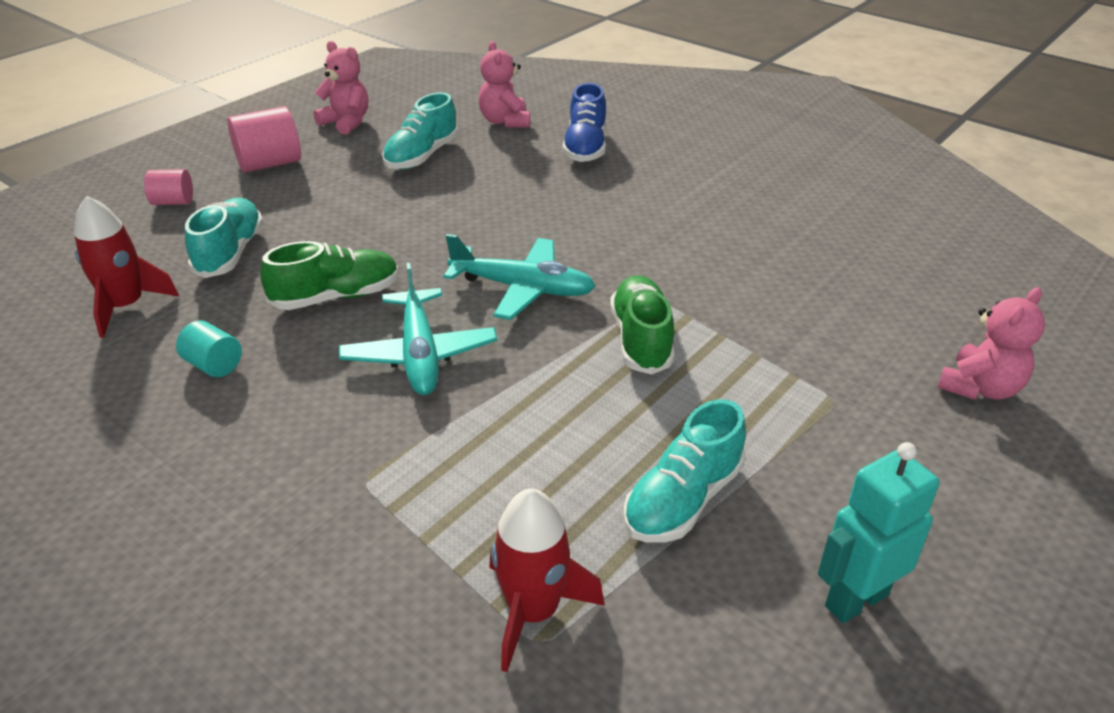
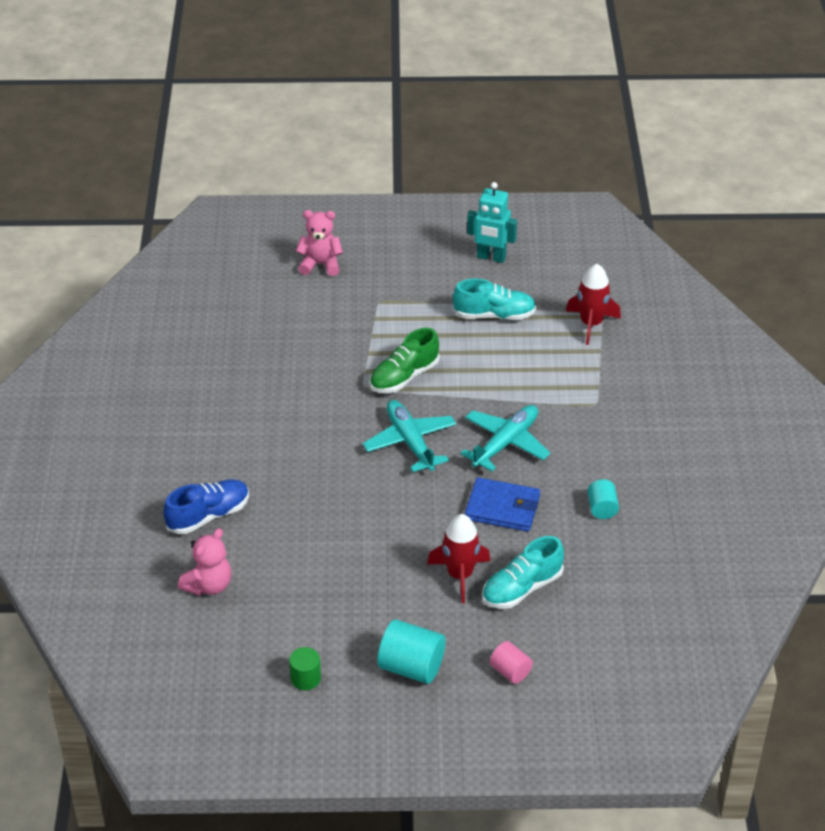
camera: 130 degrees left, 5 degrees up
red rocket [74,196,179,338] -> red rocket moved to [427,514,490,603]
pink cylinder [227,106,301,172] -> turquoise cylinder [377,619,446,684]
green shoe [260,241,399,310] -> blue wallet [465,477,540,532]
pink teddy bear [313,41,368,135] -> green cylinder [289,647,321,690]
turquoise shoe [382,92,458,169] -> none

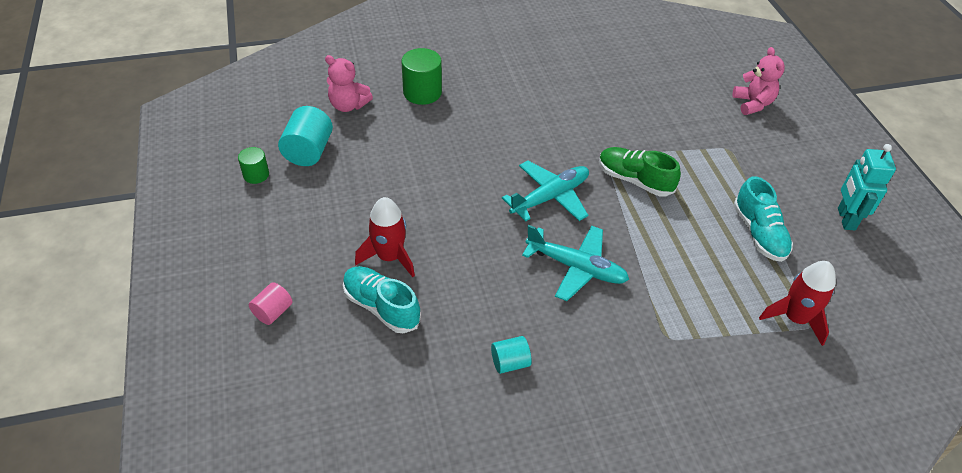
camera: 75 degrees right, 5 degrees up
blue shoe [163,479,249,534] -> green cylinder [401,48,442,105]
turquoise cylinder [377,619,446,684] -> turquoise cylinder moved to [278,106,333,166]
blue wallet [465,477,540,532] -> none

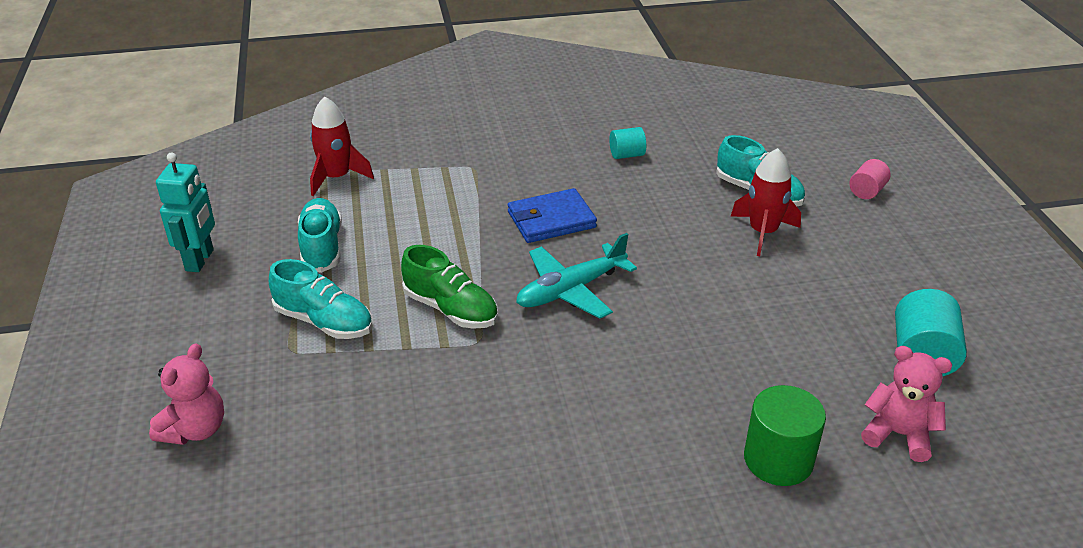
camera: 175 degrees left, 10 degrees down
green cylinder [238,147,269,184] -> none
turquoise plane [522,225,629,301] -> blue wallet [508,188,597,243]
pink teddy bear [732,47,785,115] -> pink teddy bear turned 150 degrees counterclockwise [149,343,224,445]
none -> turquoise shoe [269,259,373,339]

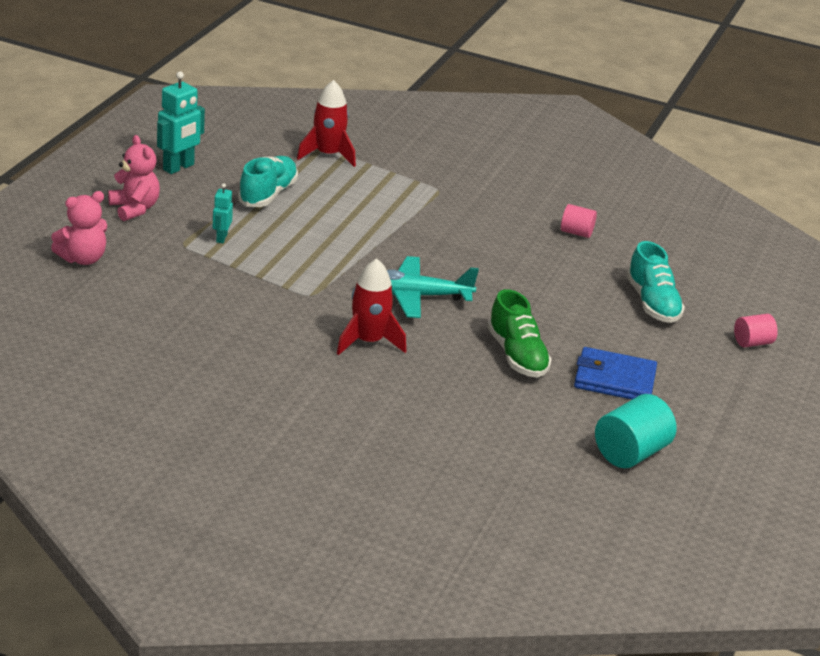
camera: 30 degrees right, 5 degrees down
turquoise shoe [269,259,373,339] -> turquoise robot [213,183,233,243]
green shoe [401,245,498,329] -> green shoe moved to [488,289,552,378]
blue wallet [508,188,597,243] -> blue wallet moved to [574,347,657,399]
turquoise cylinder [609,127,646,159] -> pink cylinder [561,204,597,238]
red rocket [730,148,801,256] -> red rocket moved to [337,258,406,355]
green cylinder [744,385,826,486] -> none
pink teddy bear [861,346,952,462] -> pink teddy bear moved to [108,135,160,221]

